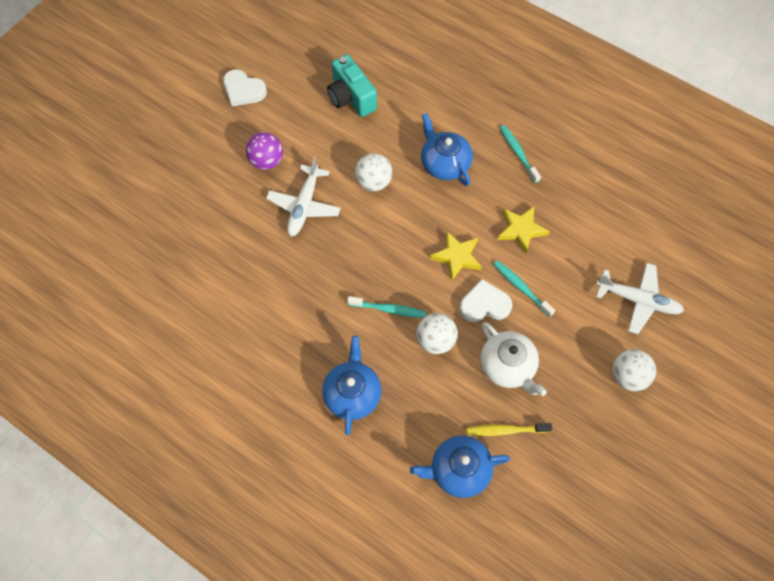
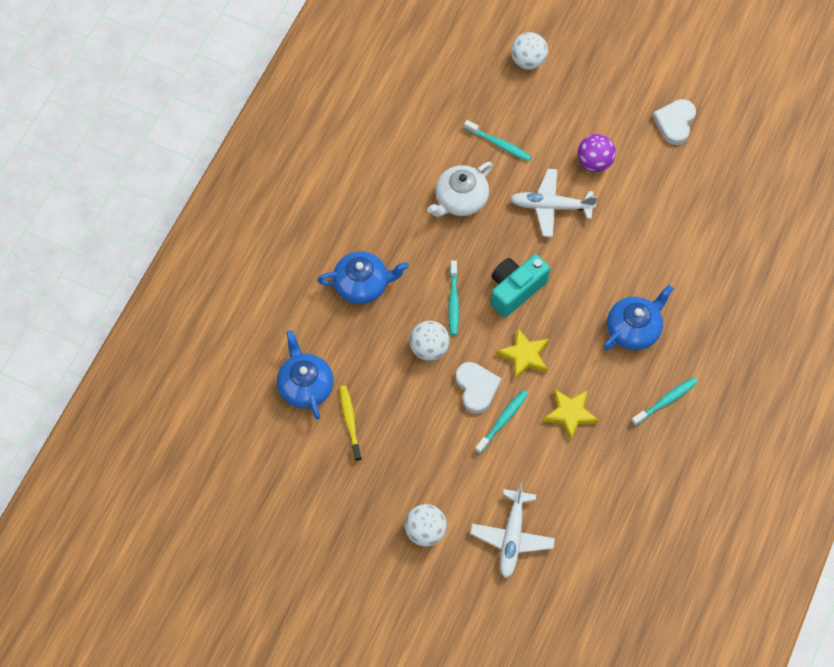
camera: 80 degrees right, 0 degrees up
turquoise camera [327,54,377,117] -> turquoise camera moved to [491,254,550,318]
white ball [355,153,392,191] -> white ball moved to [511,32,548,70]
white teapot [480,322,547,396] -> white teapot moved to [427,162,493,217]
none -> turquoise toothbrush [464,120,532,161]

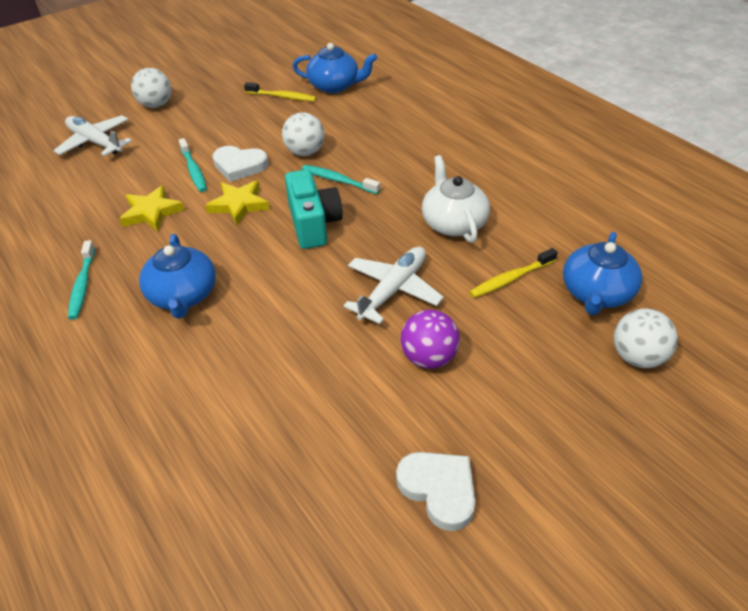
camera: 120 degrees right, 20 degrees down
blue teapot [317,251,409,304] -> blue teapot moved to [563,232,642,315]
turquoise toothbrush [464,120,532,161] -> yellow toothbrush [469,248,558,298]

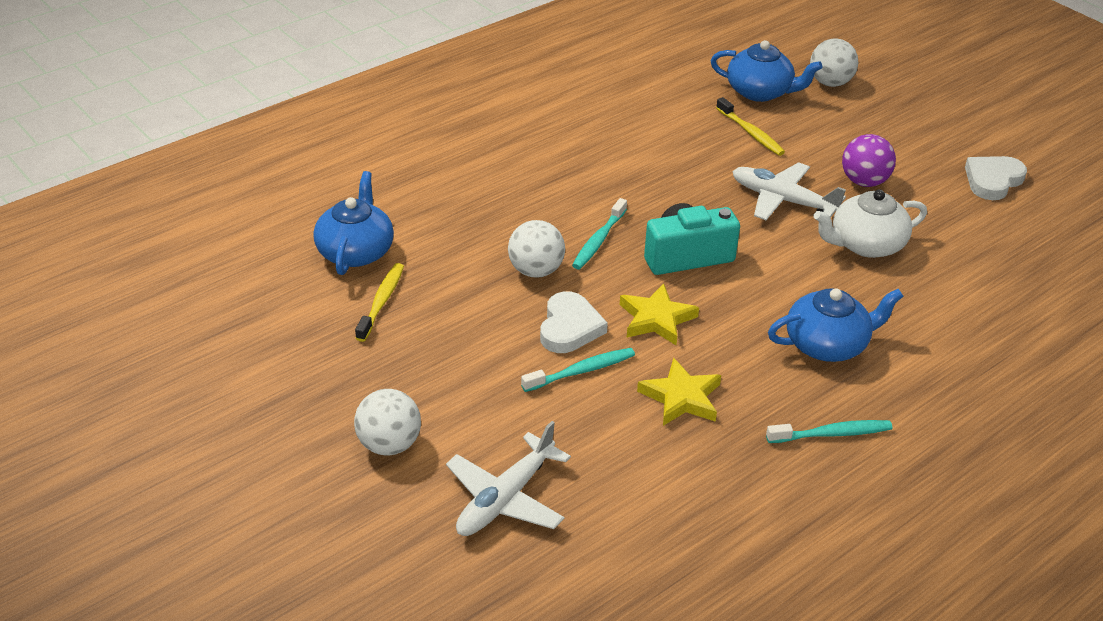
camera: 95 degrees left, 5 degrees down
white teapot [422,155,490,243] -> white teapot moved to [814,189,927,258]

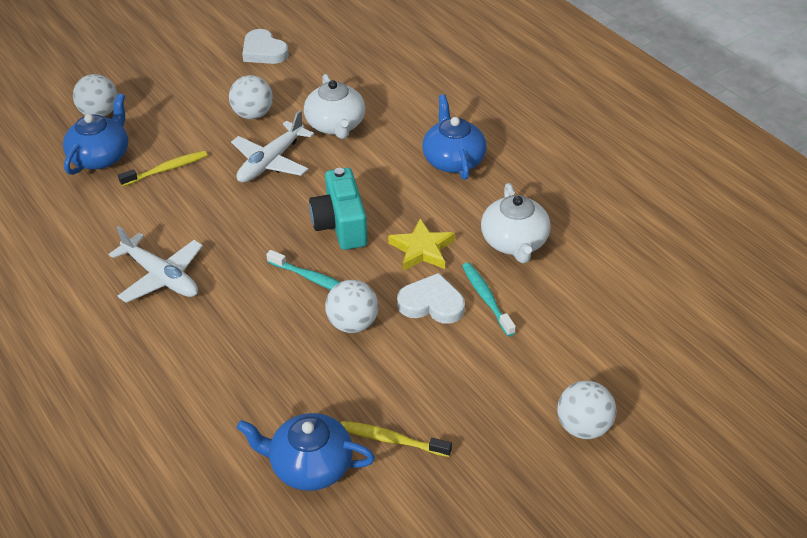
camera: 85 degrees left, 5 degrees up
white plane [446,421,571,536] -> white plane moved to [109,226,203,303]
yellow star [637,358,721,426] -> white teapot [481,183,551,263]
turquoise toothbrush [766,420,892,443] -> none
purple ball [842,134,896,187] -> white ball [229,75,273,119]

